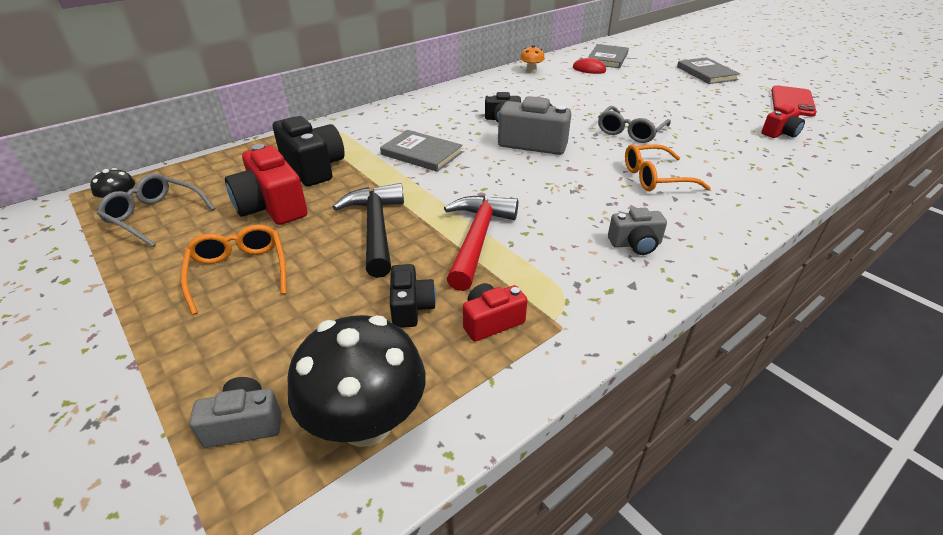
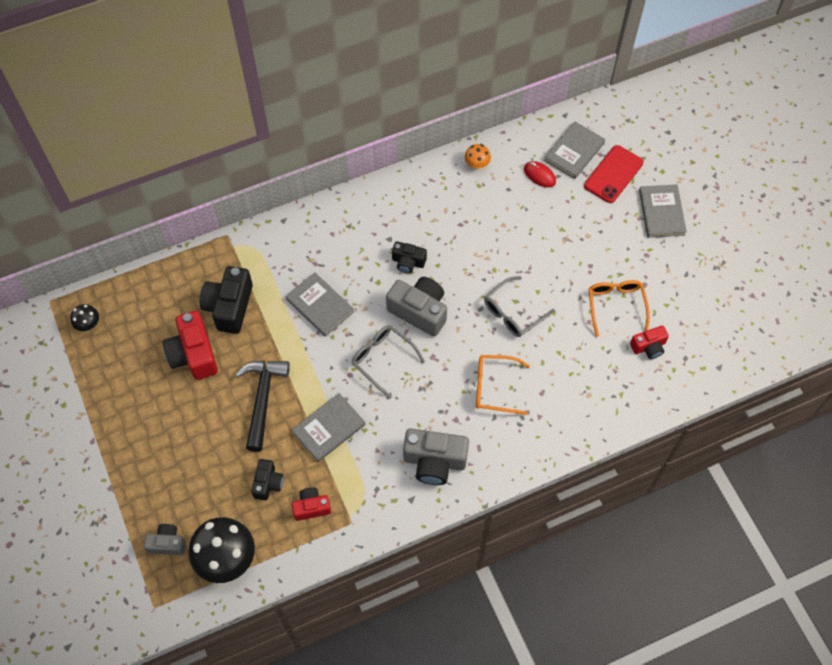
camera: 15 degrees right, 25 degrees up
grey glasses [97,173,215,247] -> grey glasses moved to [352,325,425,398]
orange glasses [181,225,287,315] -> orange glasses moved to [589,280,650,337]
black camera [273,116,345,186] -> black camera turned 150 degrees counterclockwise [200,266,253,334]
red hammer [444,195,518,291] -> grey book [292,393,365,462]
grey camera [608,208,667,255] -> grey camera [403,428,469,485], size x1.74
red phone [771,85,817,117] -> red phone moved to [584,145,643,203]

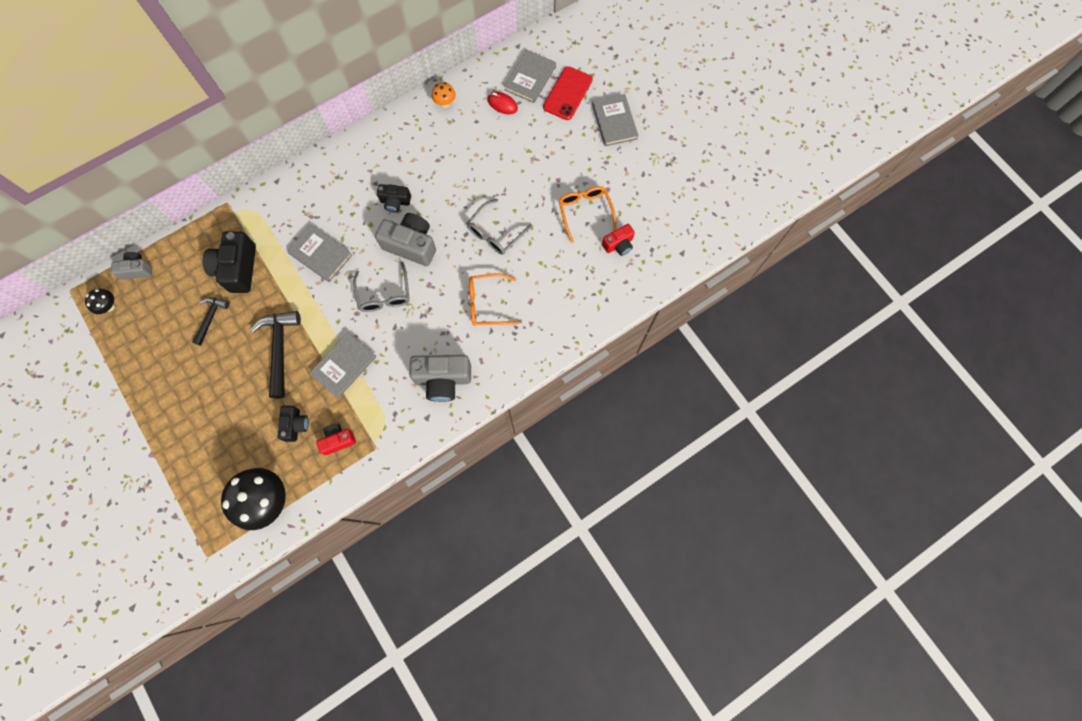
camera: 10 degrees left, 10 degrees up
grey camera [144,524,186,555] -> grey camera moved to [111,252,152,280]
red camera [163,311,218,380] -> black hammer [192,297,229,346]
grey glasses [352,325,425,398] -> grey glasses turned 135 degrees counterclockwise [353,262,409,312]

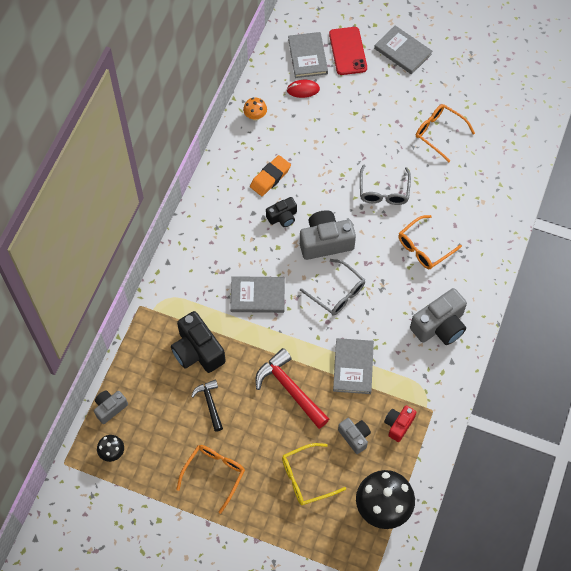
camera: 35 degrees left, 10 degrees down
black hammer [250,311,301,399] -> red hammer [255,348,329,429]
black camera [278,406,309,442] -> grey camera [338,418,371,454]
red camera [602,224,635,256] -> none
none -> orange glasses [176,445,245,514]
none -> orange eraser [250,155,291,196]
none -> yellow glasses [282,443,346,505]

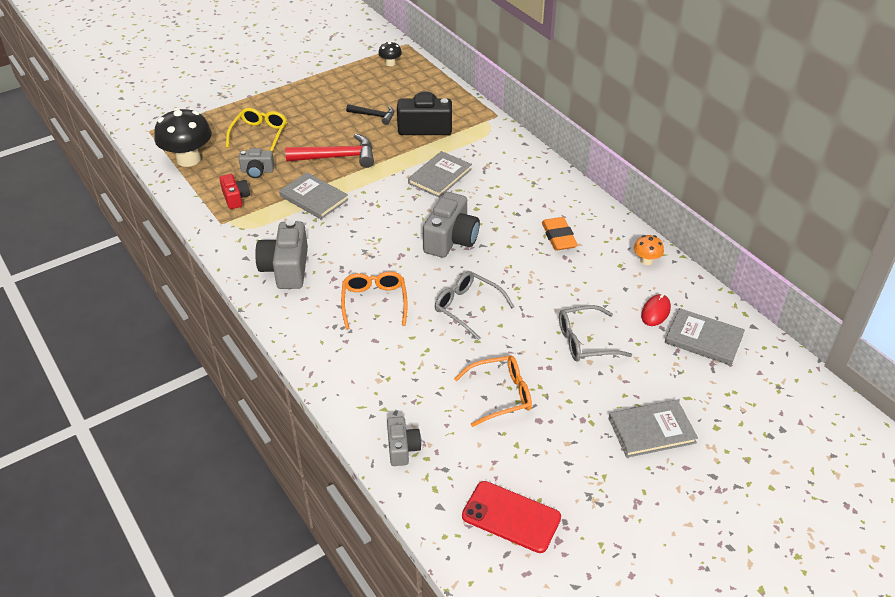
camera: 125 degrees right, 20 degrees down
grey camera [94,390,128,424] -> grey camera moved to [387,417,422,466]
orange glasses [176,445,245,514] -> none
black camera [266,197,297,227] -> none
grey glasses [300,259,365,316] -> grey glasses moved to [559,305,632,362]
red phone [329,27,367,75] -> red phone moved to [462,481,561,553]

